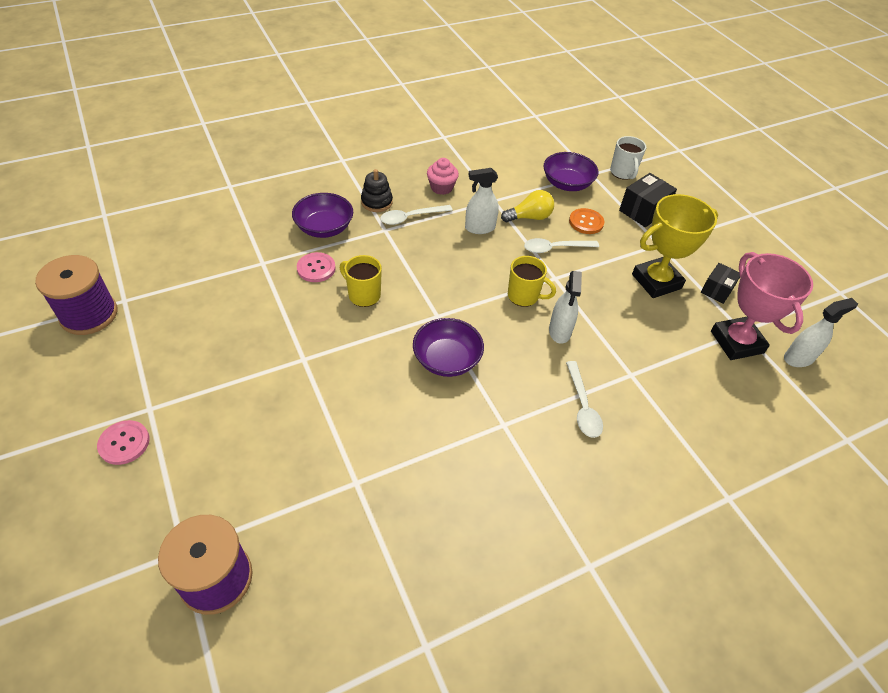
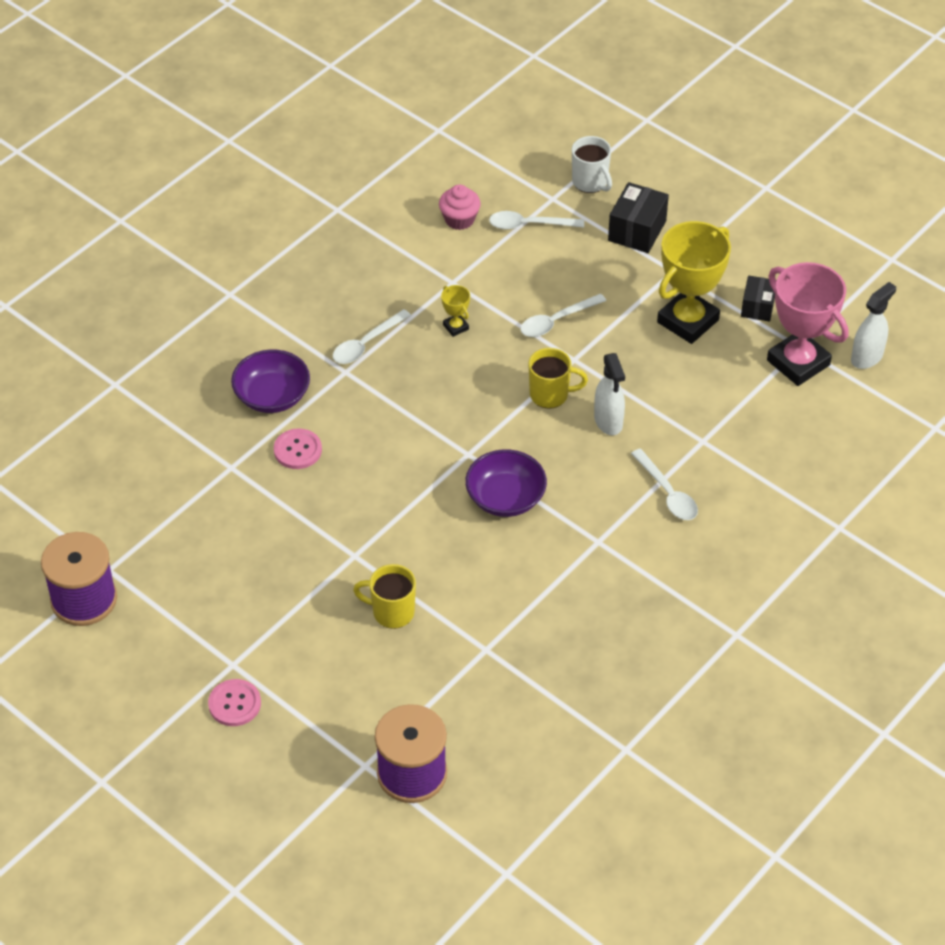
camera: 20 degrees left, 0 degrees up
yellow mug [340,255,382,307] -> yellow mug moved to [353,564,416,629]
black stacking toy [361,169,393,212] -> none
pink cupcake [427,158,459,195] -> pink cupcake moved to [439,185,481,230]
white spray bottle [465,168,499,234] -> yellow trophy [441,285,470,337]
yellow light bulb [501,190,554,222] -> none
purple bowl [543,152,598,191] -> white spoon [489,211,584,230]
orange button [569,208,604,234] -> none

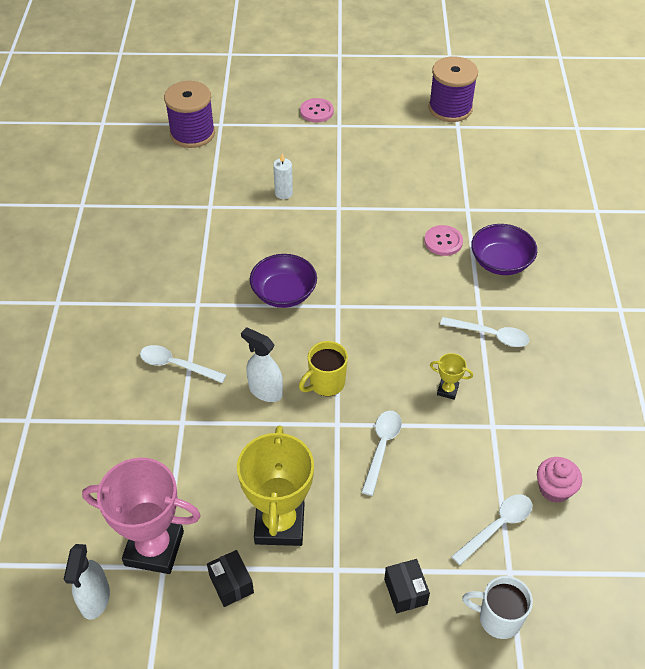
camera: 140 degrees right, 0 degrees up
white spoon [333,309,411,364] -> white spoon turned 105 degrees clockwise [440,317,529,347]
yellow mug [353,564,416,629] -> white candle [273,153,293,199]
black box [608,182,669,253] -> black box [384,559,430,613], size x0.66

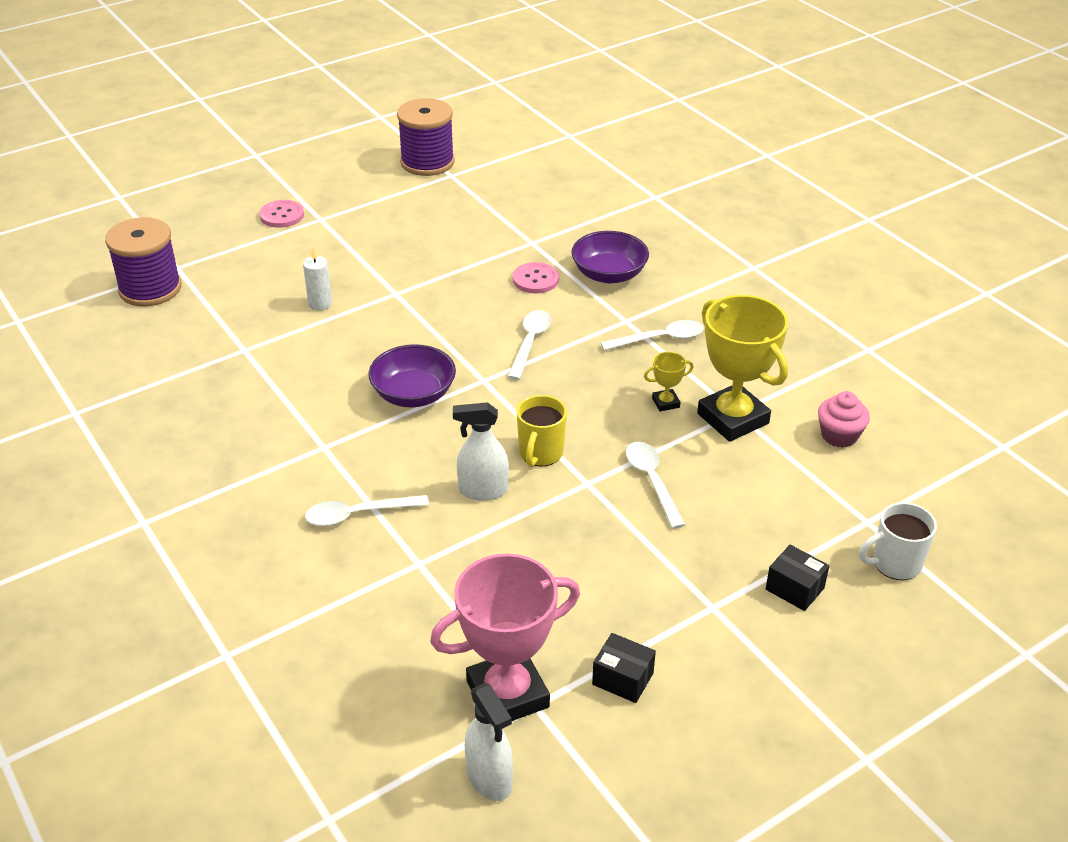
camera: 35 degrees left, 10 degrees down
yellow trophy [237,425,314,546] -> yellow trophy moved to [697,295,788,442]
white spoon [451,494,533,565] -> white spoon moved to [507,310,552,380]

